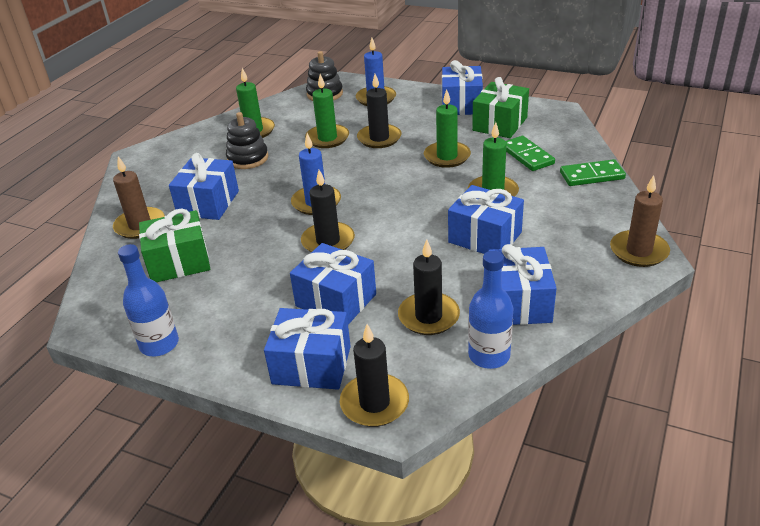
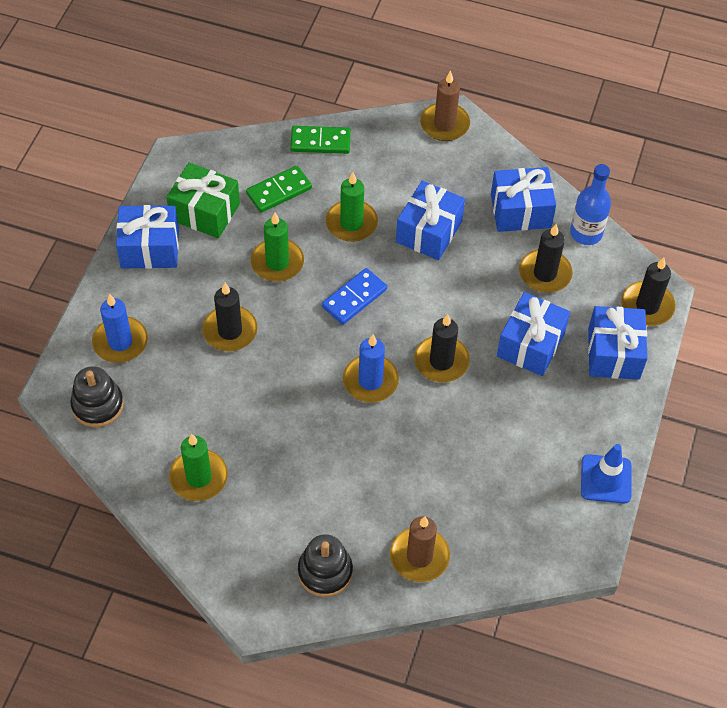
camera: 100 degrees left, 20 degrees up
blue bottle [118,244,179,356] -> blue traffic cone [581,444,631,504]
green gift [139,209,210,282] -> none
blue gift [169,153,239,220] -> none
black stacking toy [226,112,269,169] -> black stacking toy moved to [298,534,353,597]
green candle [305,74,349,148] -> none
green domino [560,159,626,186] -> green domino turned 75 degrees counterclockwise [290,126,351,154]
none -> blue domino [322,268,387,325]

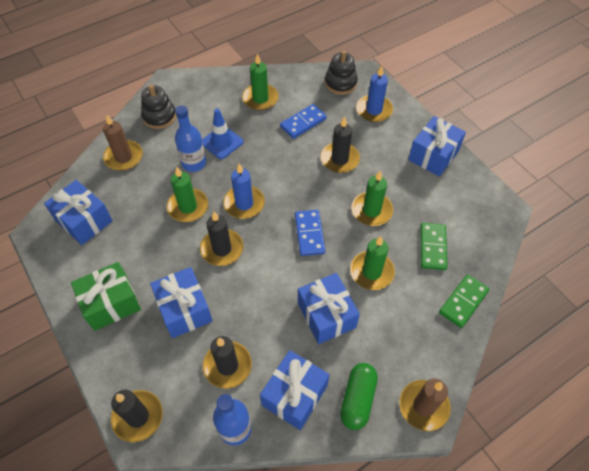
camera: 130 degrees right, 0 degrees up
green gift [166,163,240,238] -> green gift moved to [71,262,141,331]
blue traffic cone [581,444,631,504] -> blue traffic cone moved to [202,108,243,159]
blue gift [588,306,648,380] -> blue gift moved to [44,180,113,245]
none -> green candle [167,167,208,222]
none -> blue bottle [175,105,206,172]
none -> blue domino [280,104,327,139]
none -> green capsule [340,363,378,430]

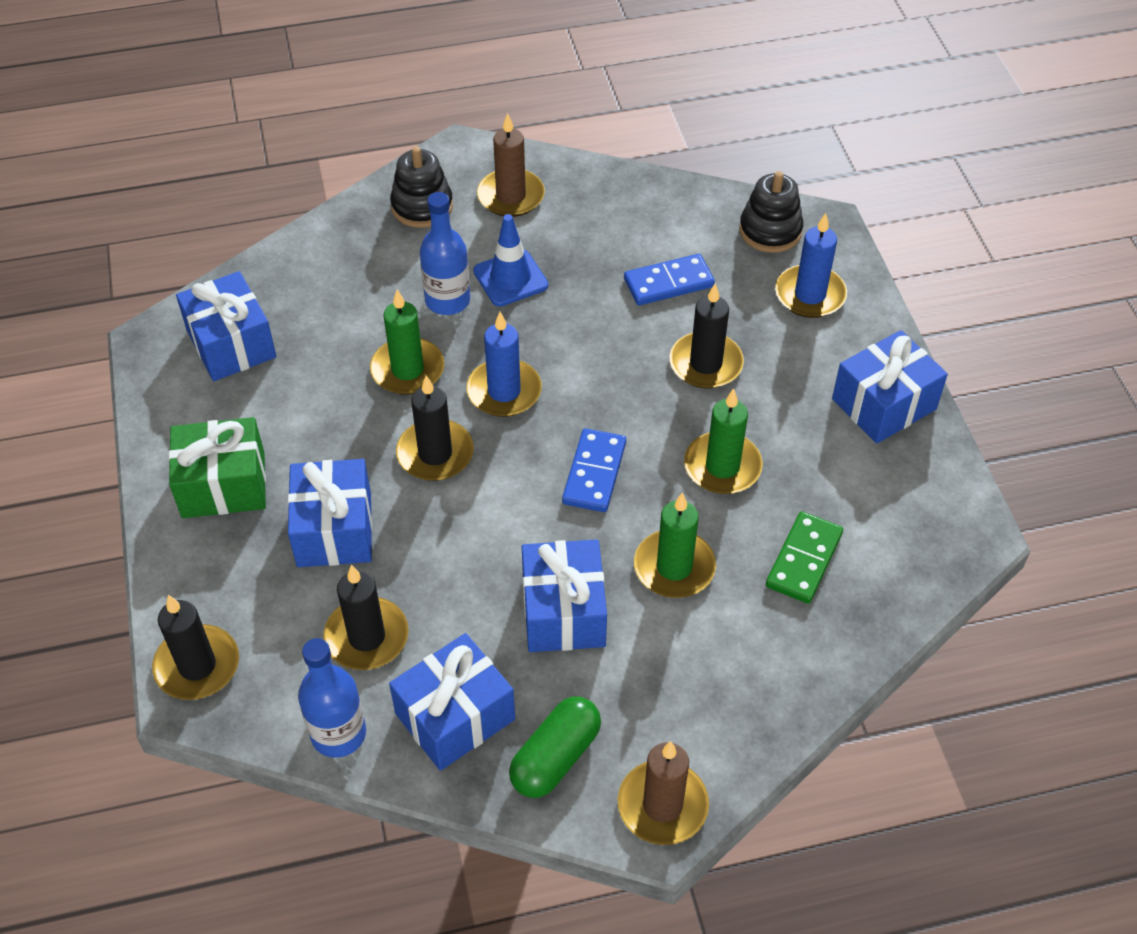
camera: 20 degrees right, 5 degrees down
brown candle [103,114,143,171] -> brown candle moved to [477,113,545,217]
green candle [242,54,279,110] -> none
green domino [439,274,489,328] -> none

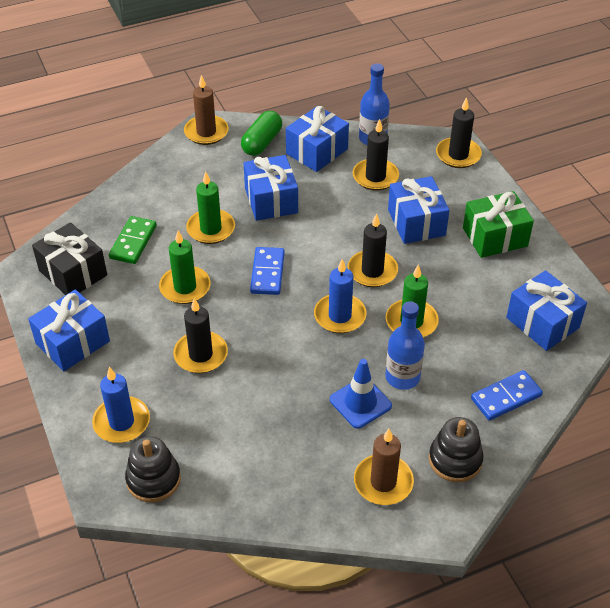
camera: 170 degrees right, 5 degrees down
blue domino [624,254,715,306] -> blue domino moved to [471,370,543,421]
none -> black gift [32,222,107,295]

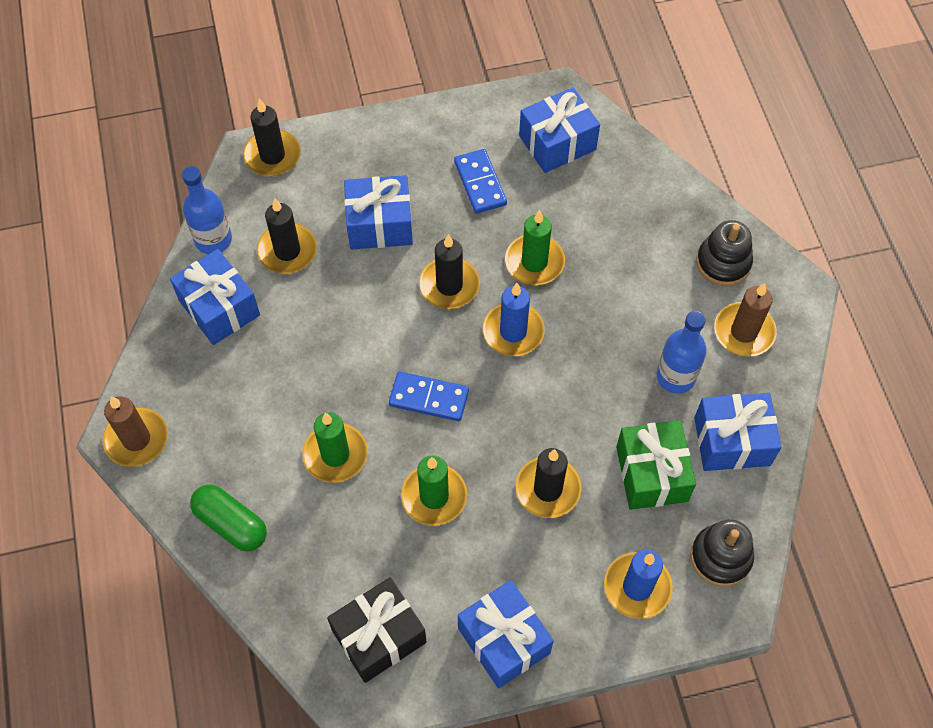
camera: 80 degrees left, 15 degrees up
green domino [109,216,157,264] -> none
green capsule [241,111,282,156] -> green capsule moved to [190,484,267,552]
blue gift [244,155,298,221] -> blue gift moved to [694,393,782,471]
blue traffic cone [330,359,392,429] -> none
blue bottle [385,301,425,390] -> blue bottle moved to [657,311,707,394]
green gift [463,191,534,258] -> green gift moved to [616,420,696,510]
blue domino [471,370,543,421] -> blue domino moved to [454,149,507,214]

